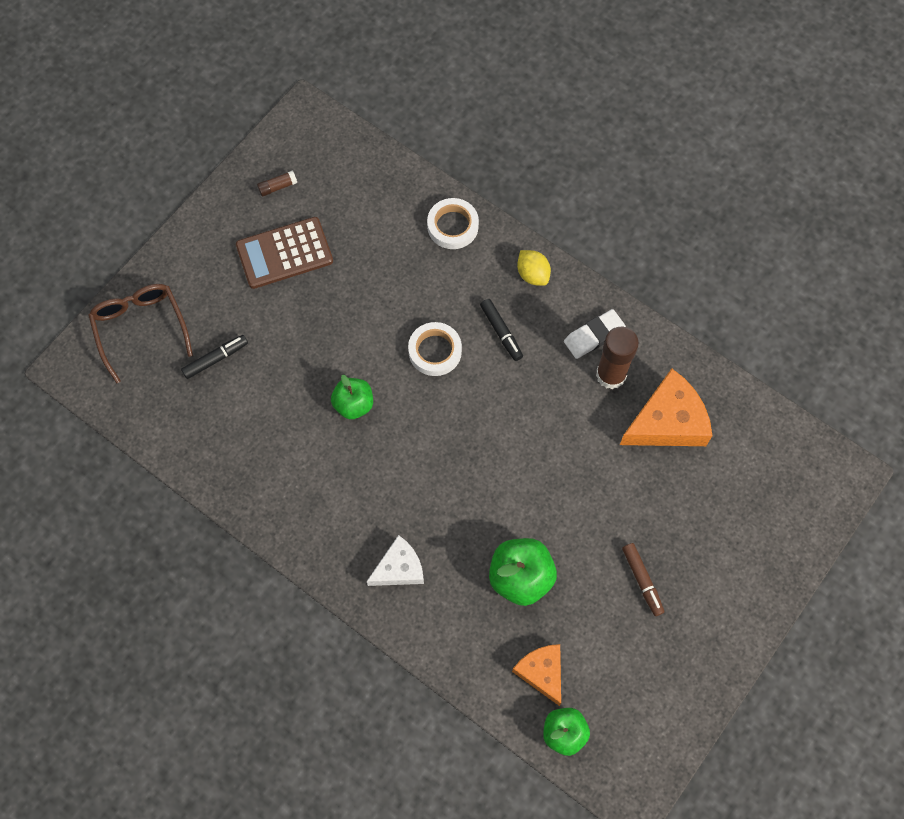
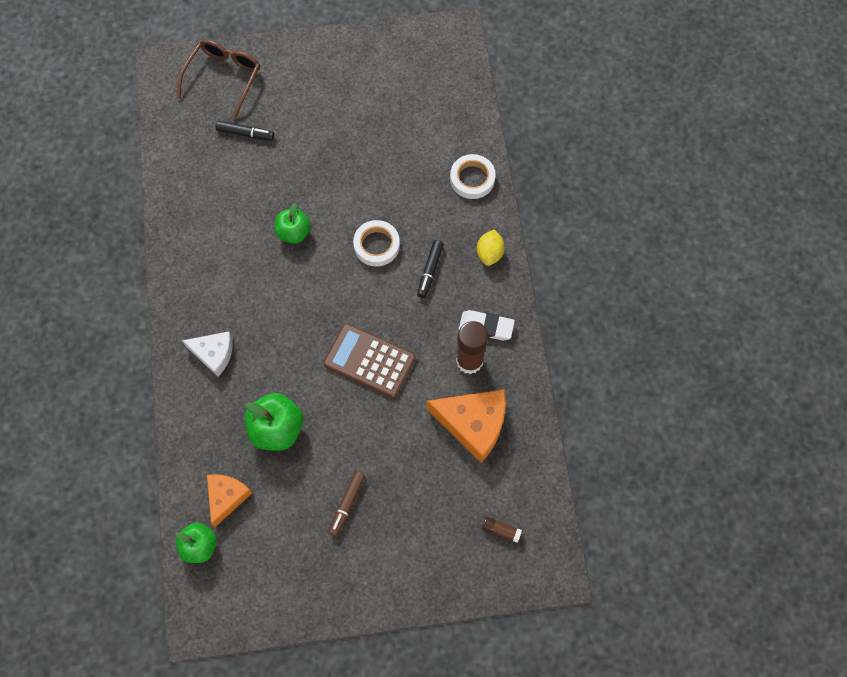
camera: 45 degrees right, 0 degrees up
brown calculator [236,217,333,289] -> brown calculator moved to [323,324,416,398]
brown glue stick [257,171,297,197] -> brown glue stick moved to [482,517,522,543]

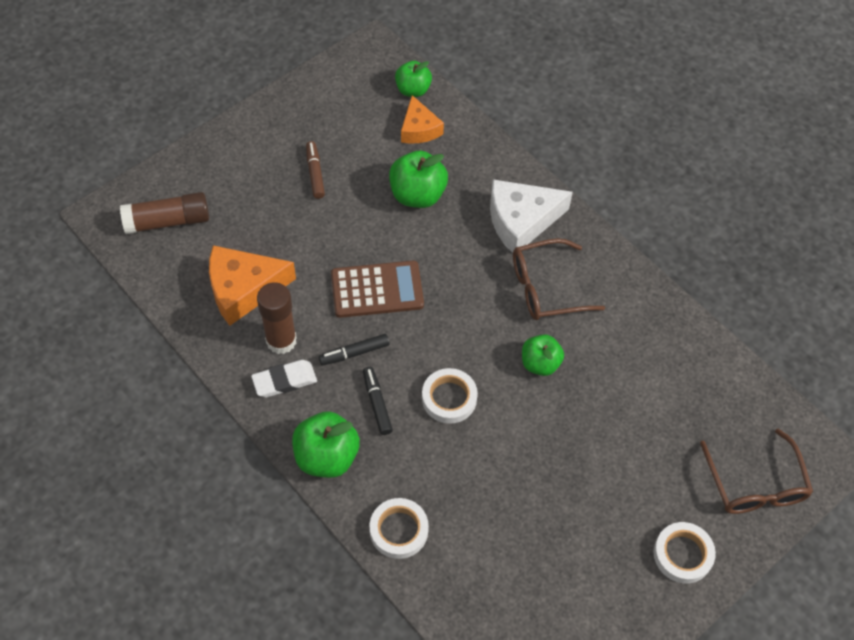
camera: 145 degrees right, 10 degrees down
white cheese [182,332,233,377] -> white cheese [490,179,573,253], size x1.60
black marker [216,121,274,140] -> black marker moved to [319,334,390,366]
yellow lemon [477,230,505,266] -> green apple [292,411,360,478]
brown glue stick [482,517,522,543] -> brown glue stick [120,192,209,234], size x2.16
none -> brown glasses [513,238,605,320]
none -> white tape [653,522,716,583]

